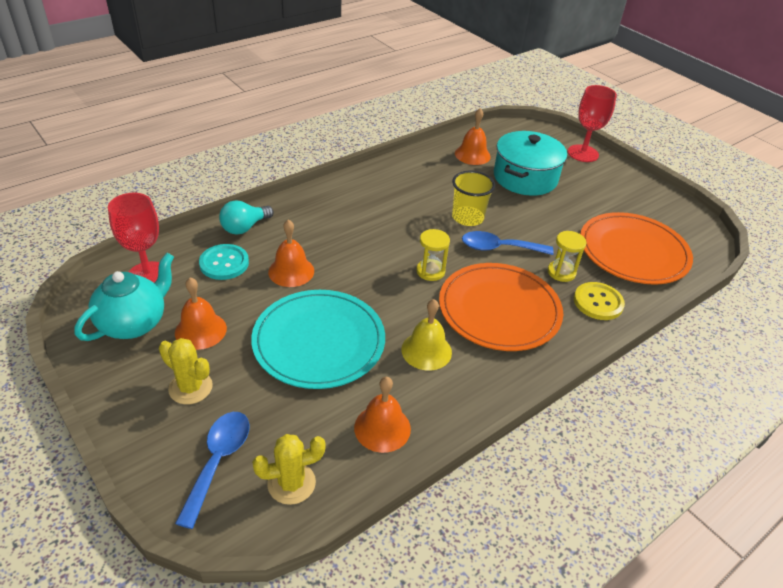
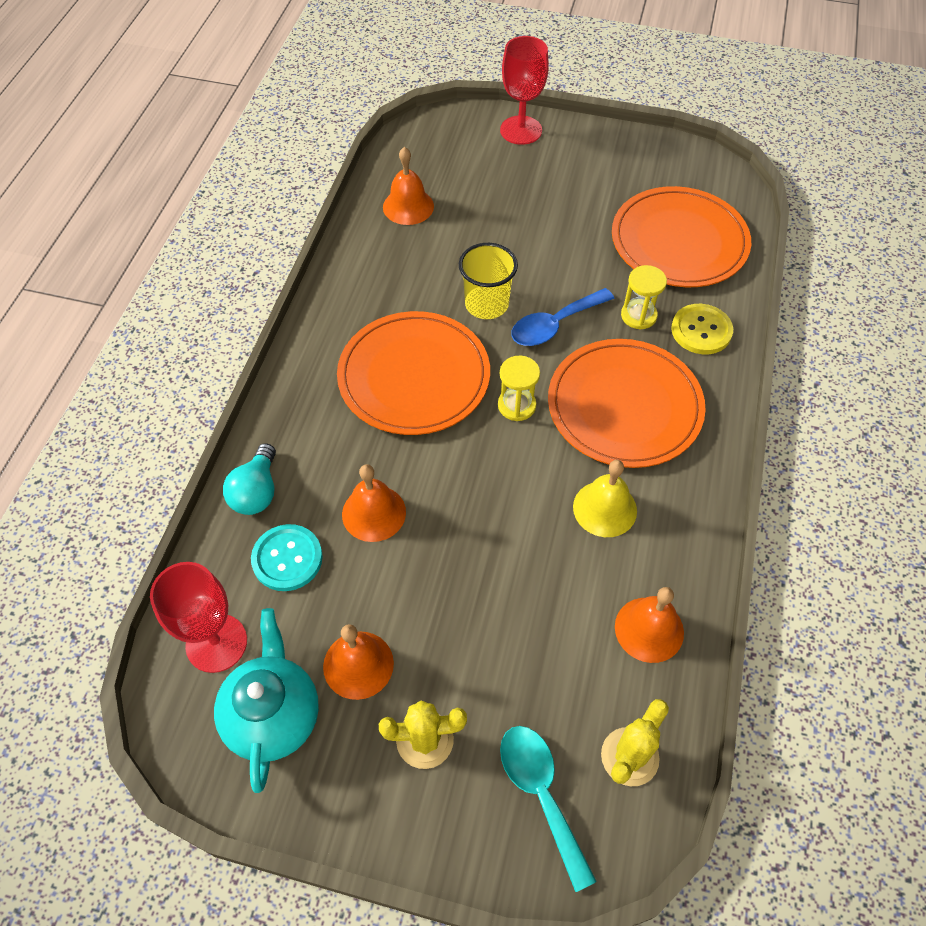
camera: 35 degrees left, 15 degrees up
blue spoon [175,412,250,529] -> turquoise spoon [500,726,597,892]
turquoise plate [251,290,385,389] -> none
turquoise pot [494,131,567,196] -> none
none -> orange plate [337,311,490,435]

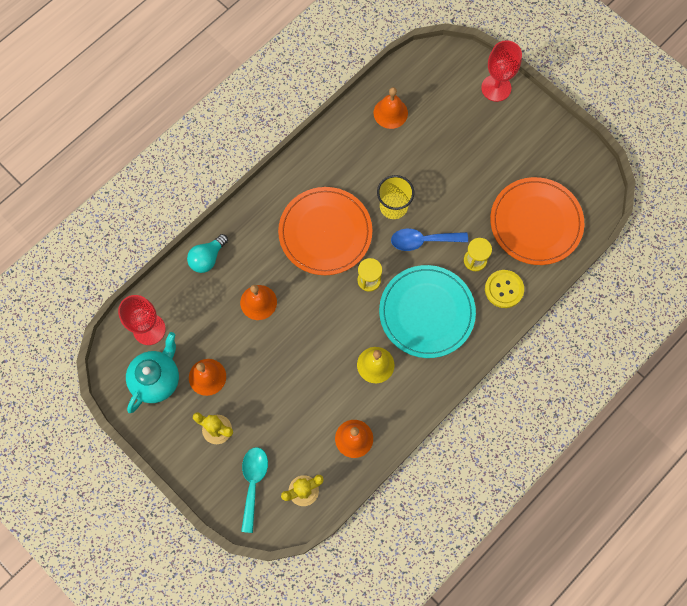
camera: 30 degrees right, 15 degrees up
turquoise button [251,524,323,591] -> none
orange plate [548,339,706,468] -> turquoise plate [379,265,476,358]

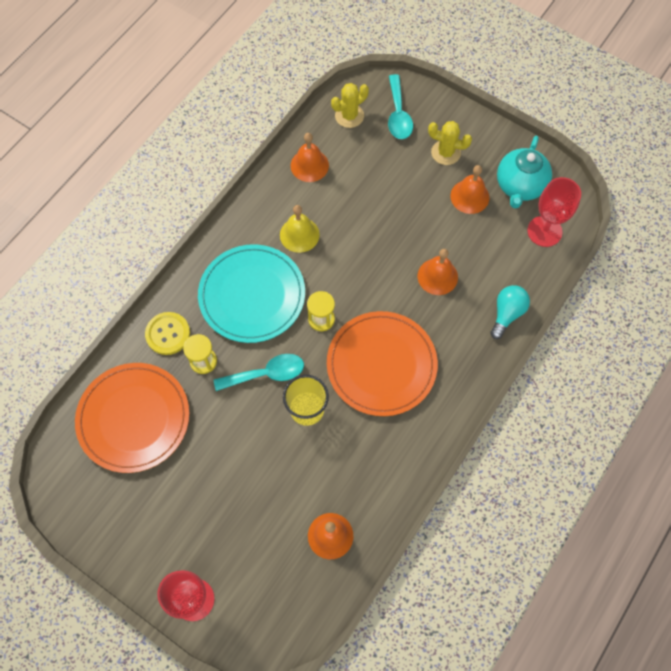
camera: 170 degrees right, 5 degrees down
blue spoon [391,228,468,251] -> turquoise spoon [214,354,304,391]

